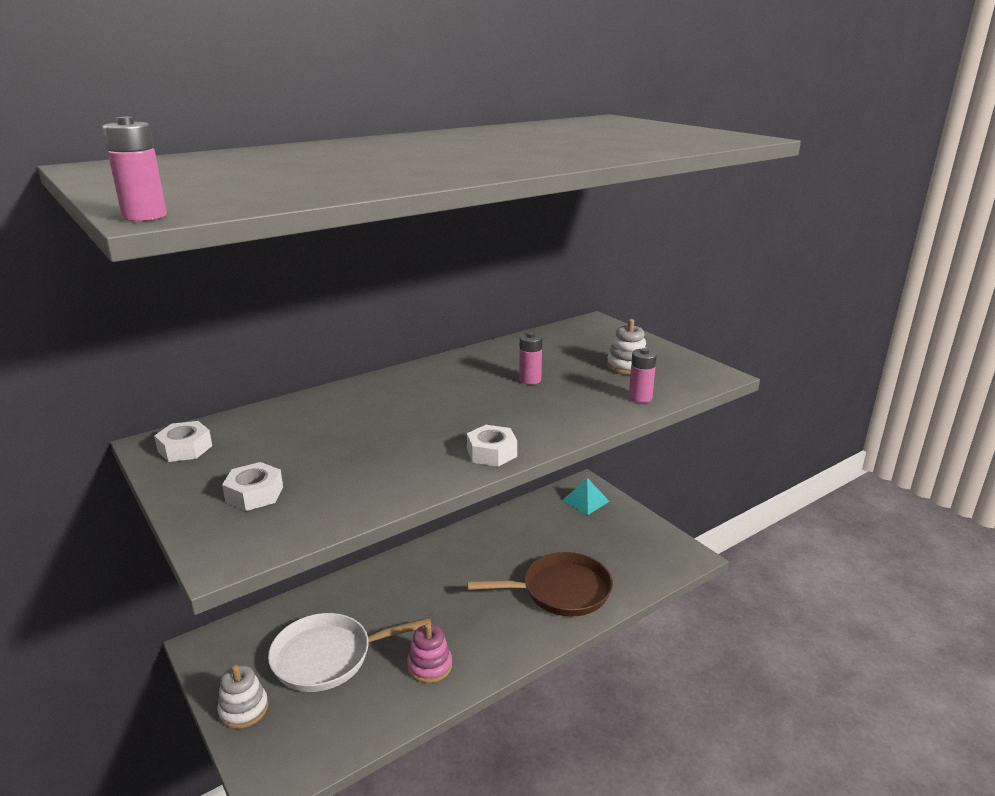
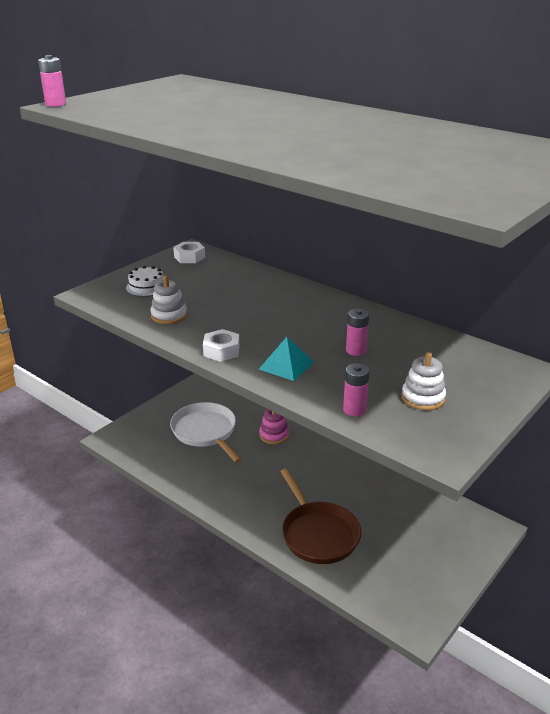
camera: 75 degrees right, 5 degrees up
white stacking toy [217,665,268,729] -> white stacking toy moved to [151,275,187,324]
white nut [222,462,283,511] -> white cake [126,266,163,297]
pink stacking toy [407,623,452,683] -> pink stacking toy moved to [259,409,289,444]
turquoise pyramid [562,478,610,515] -> turquoise pyramid moved to [259,337,314,381]

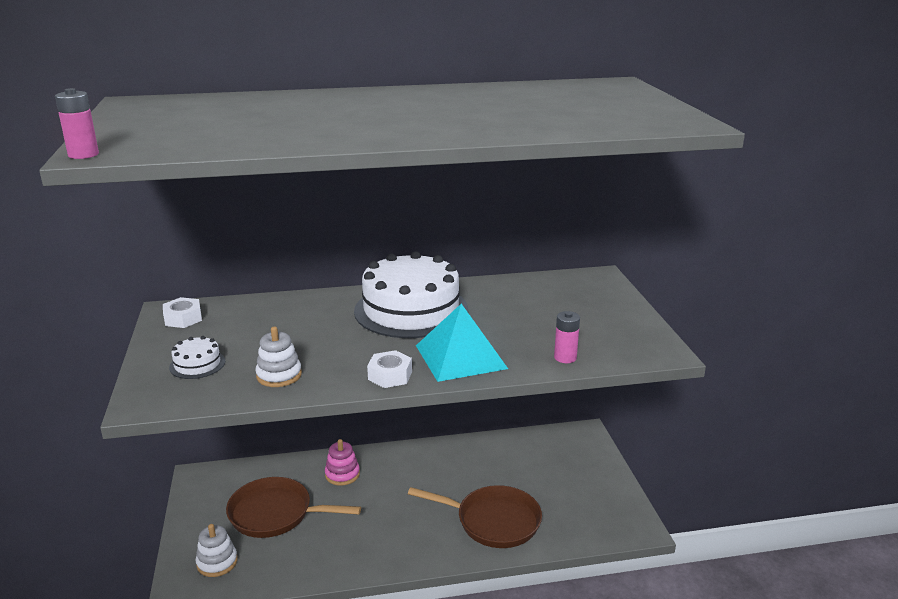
camera: 50 degrees left, 5 degrees down
white pan [170,402,242,463] -> brown pan [226,477,361,538]
turquoise pyramid [259,337,314,381] -> turquoise pyramid [416,304,508,382], size x1.67
pink battery [346,309,369,356] -> none
white stacking toy [402,352,446,410] -> white stacking toy moved to [196,524,238,577]
none -> white cake [354,251,468,338]

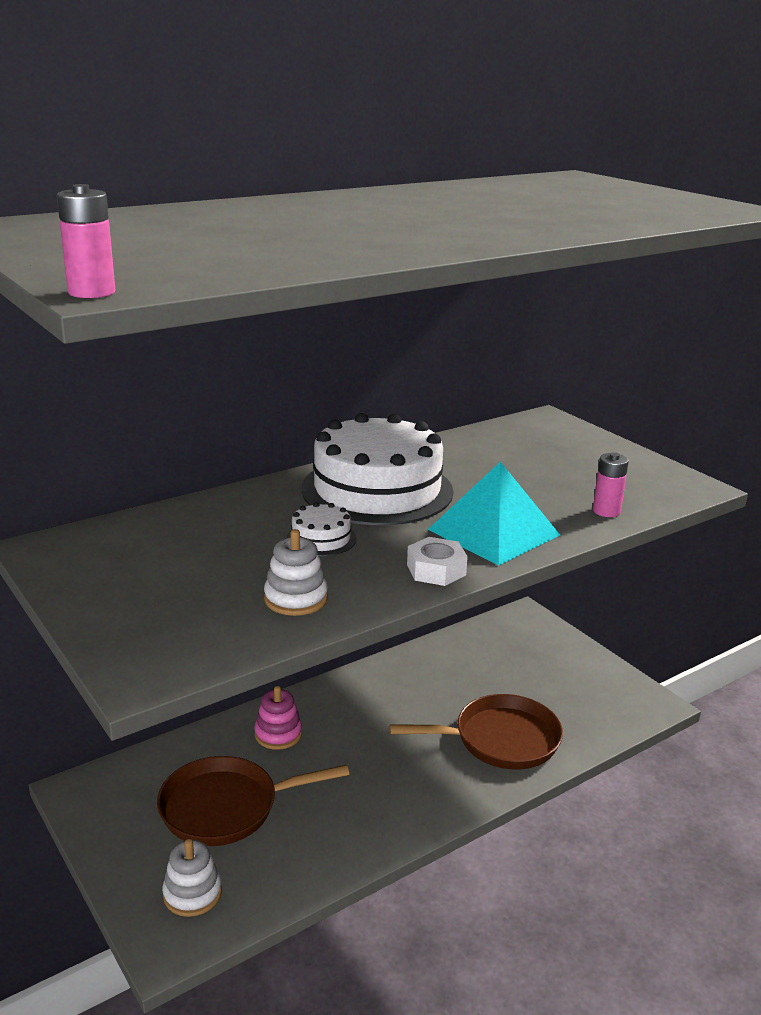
camera: 25 degrees left, 0 degrees up
white nut [163,297,202,328] -> none
white cake [169,336,225,379] -> white cake moved to [286,502,357,556]

